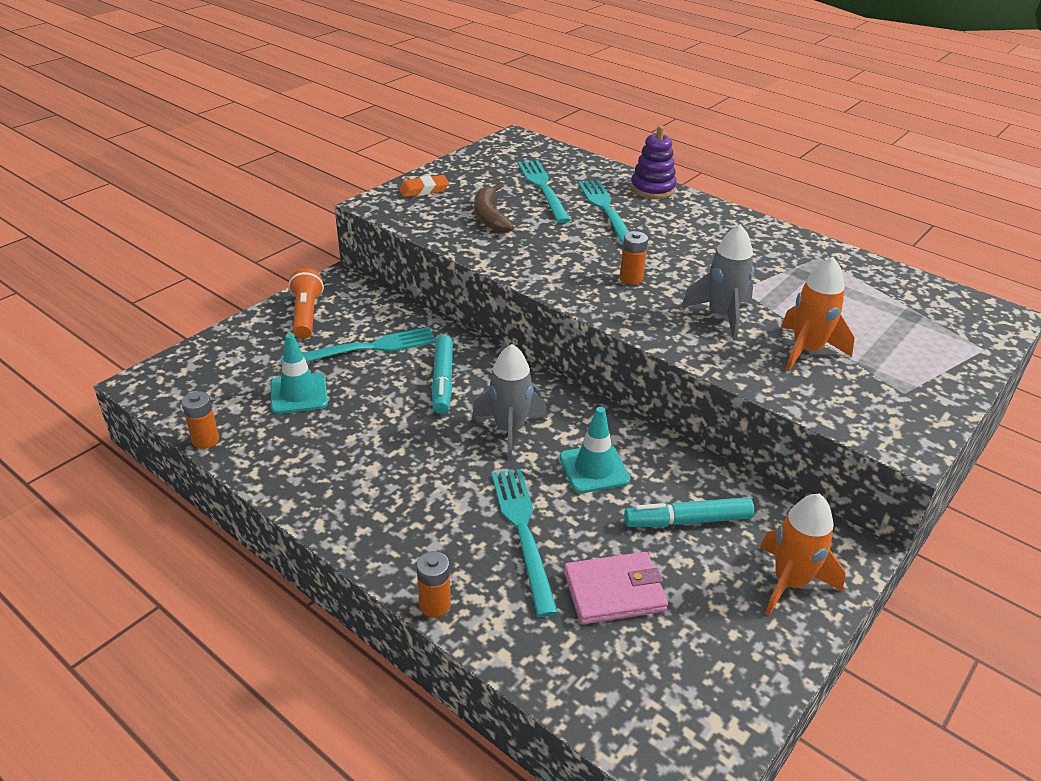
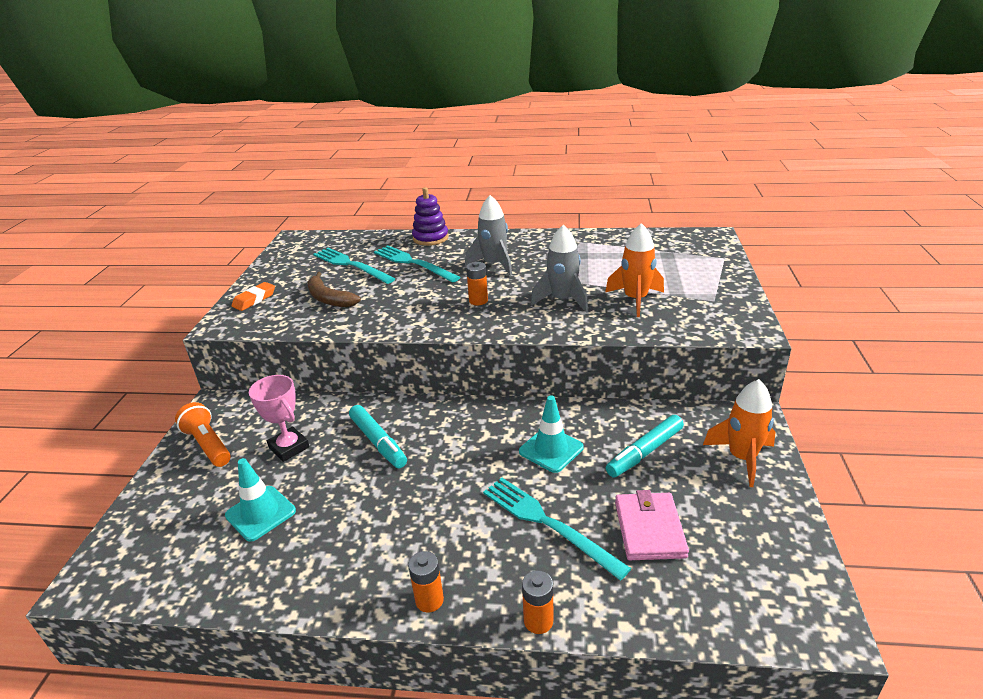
camera: 30 degrees left, 5 degrees down
orange battery [182,391,219,449] -> orange battery moved to [408,551,444,613]
turquoise fork [281,327,436,363] -> pink trophy [249,375,310,462]
grey rocket [472,344,547,460] -> grey rocket moved to [465,195,512,276]
pink wallet [564,552,668,624] -> pink wallet turned 45 degrees counterclockwise [615,490,689,560]

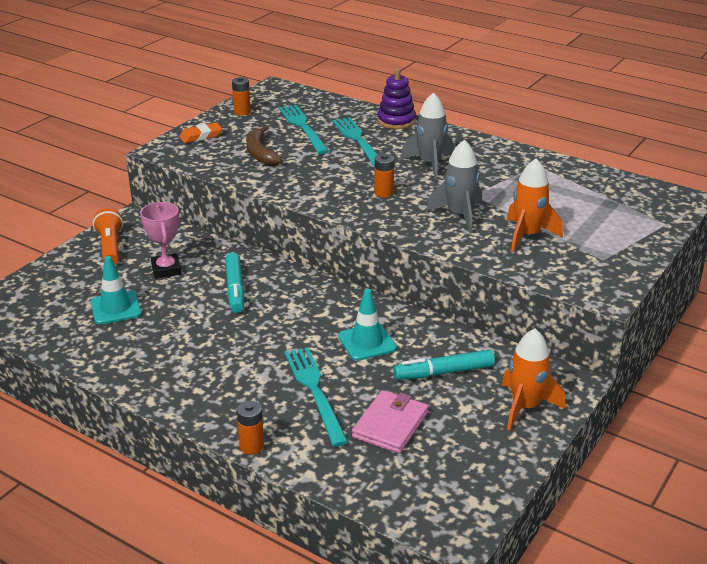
camera: 25 degrees right, 0 degrees up
orange battery [408,551,444,613] -> orange battery moved to [232,77,251,116]

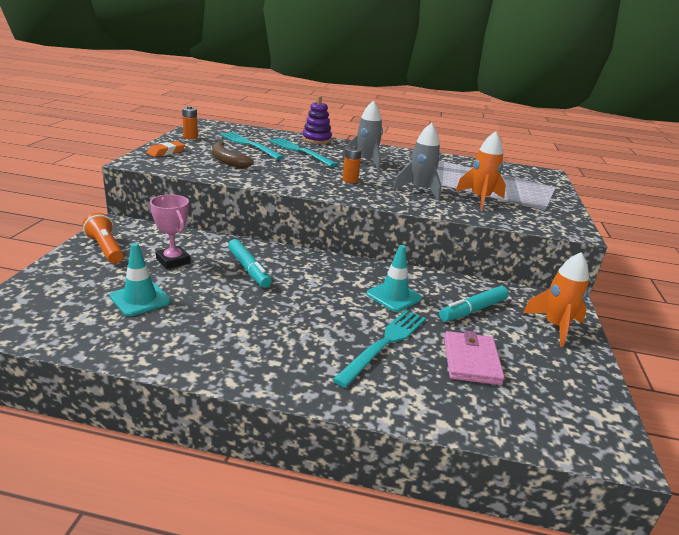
camera: 25 degrees left, 5 degrees down
orange battery [237,401,264,455] -> none
turquoise fork [285,347,348,447] -> turquoise fork turned 75 degrees clockwise [332,310,426,387]

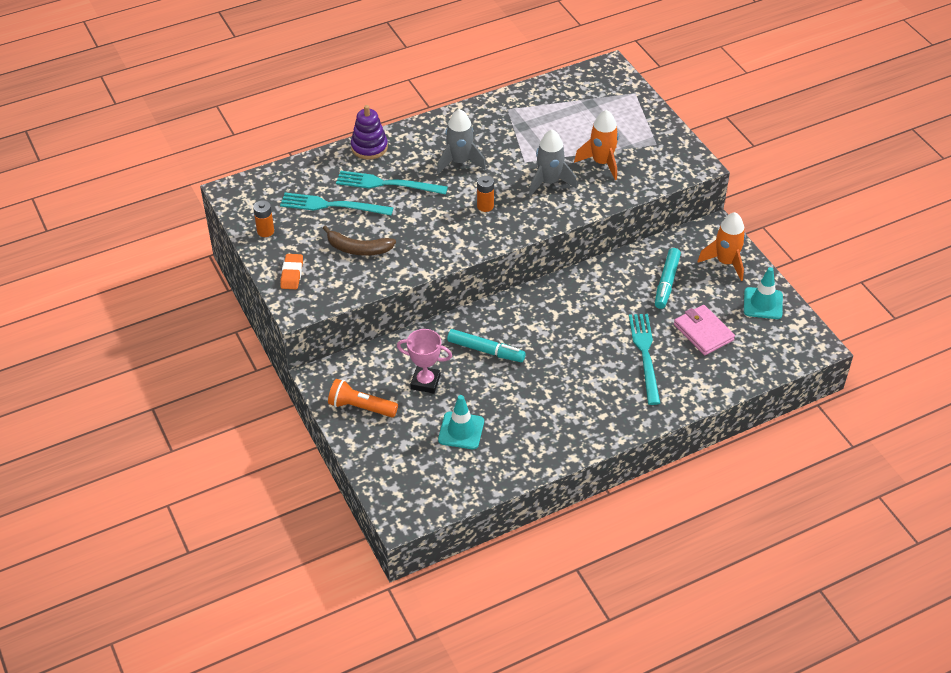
camera: 35 degrees left, 20 degrees up
turquoise traffic cone [367,245,422,312] -> turquoise traffic cone moved to [744,267,783,319]

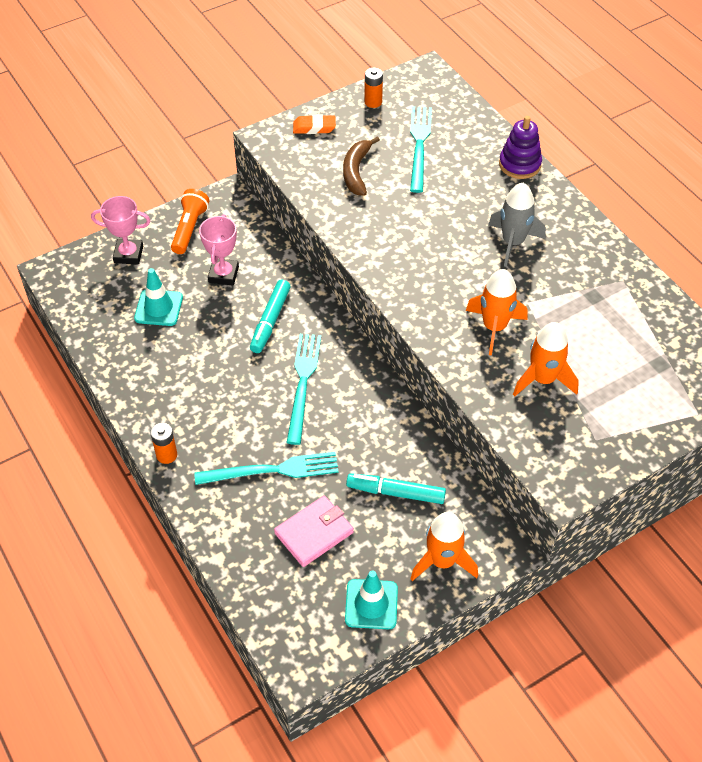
camera: 85 degrees right, 5 degrees up
turquoise fork [336,171,448,195] -> turquoise fork moved to [286,334,321,445]
orange battery [477,175,494,212] -> orange battery moved to [150,423,177,464]
grey rocket [529,129,577,197] -> orange rocket [466,269,528,355]
none -> pink trophy [91,196,151,264]

